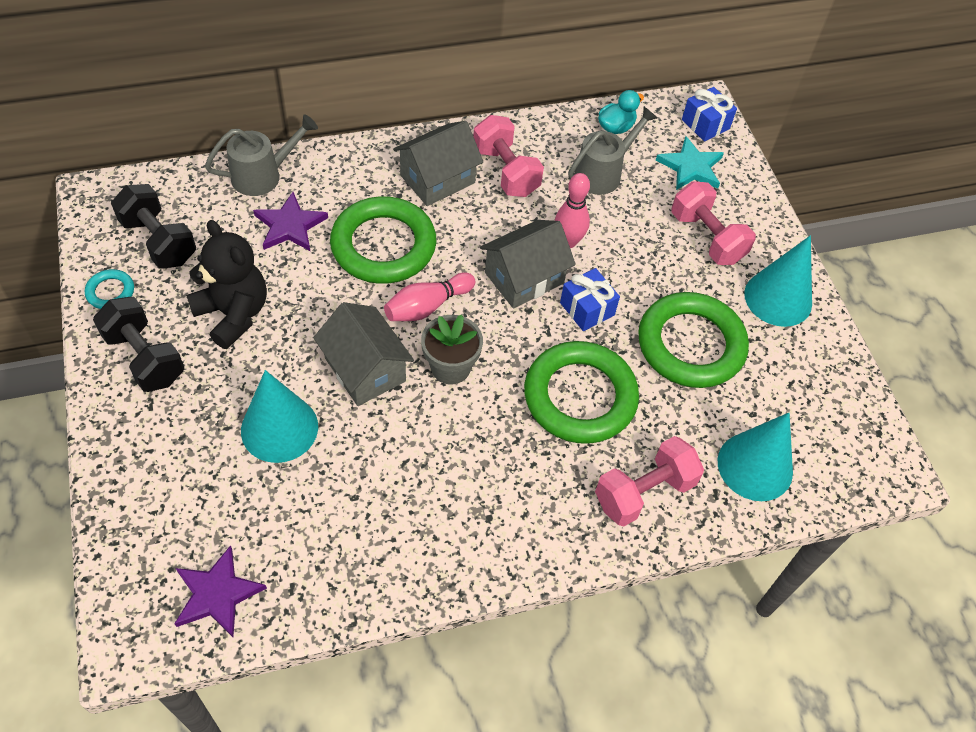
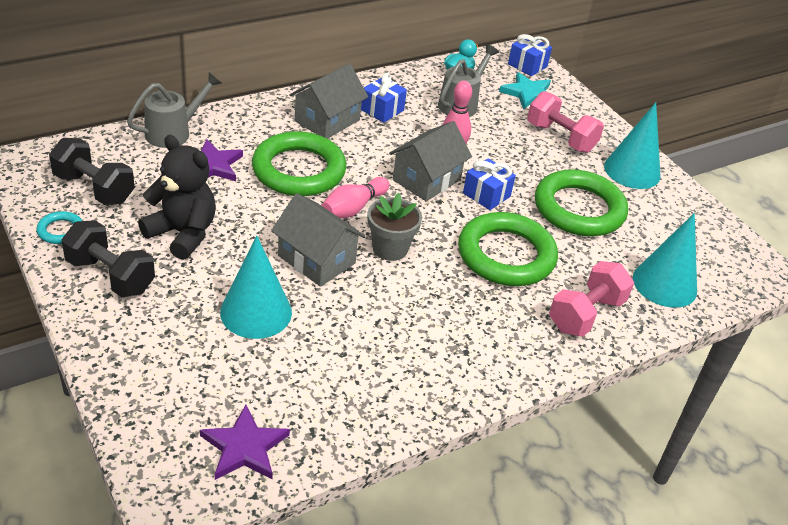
camera: 15 degrees left, 15 degrees down
pink dumbbell [473,115,544,197] -> blue gift [361,73,407,123]

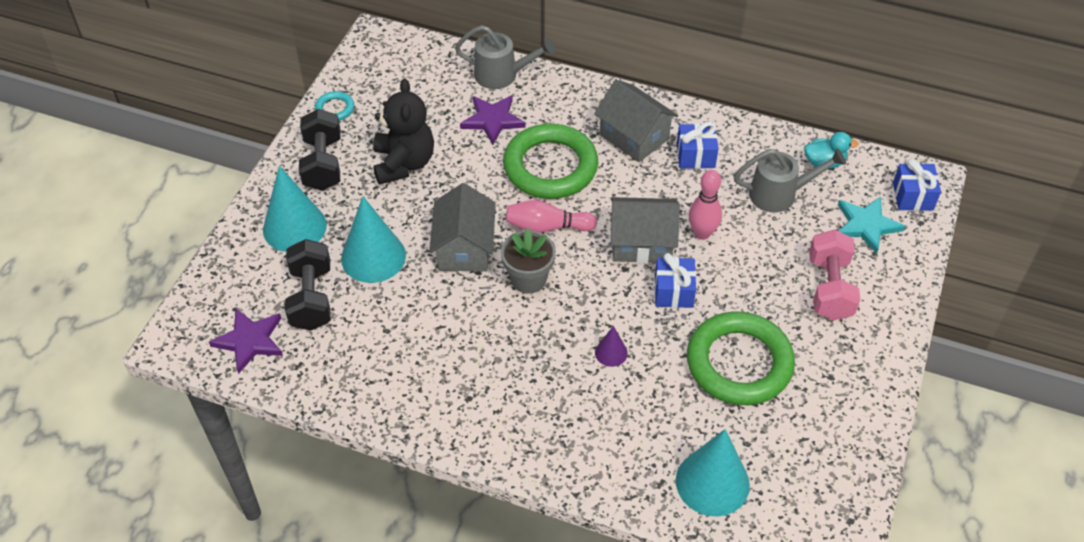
camera: 55 degrees right, 10 degrees up
black dumbbell [49,138,135,205] -> black dumbbell moved to [285,239,331,331]
grey house [289,63,368,139] -> grey house turned 45 degrees clockwise [594,80,678,162]
green ring [458,212,558,286] -> purple cone [595,326,628,367]
pink dumbbell [549,261,634,337] -> none
turquoise cone [604,102,661,189] -> turquoise cone moved to [263,166,327,252]

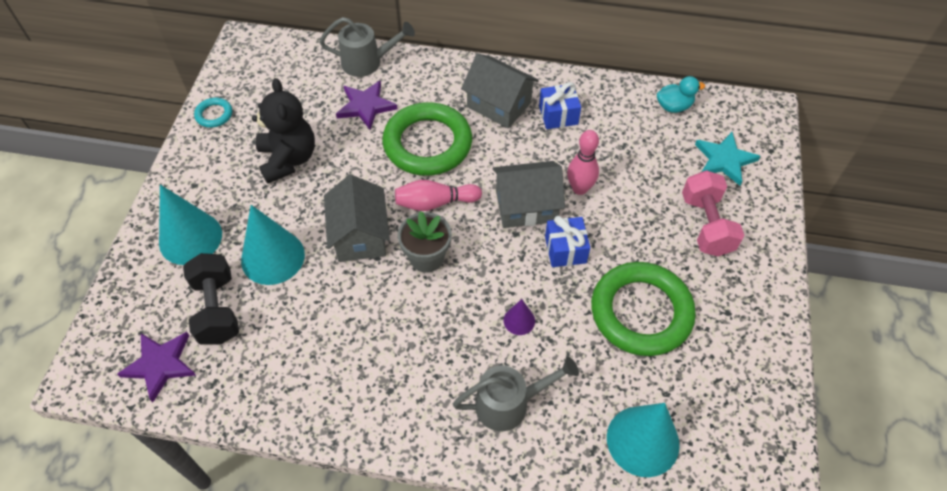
camera: 10 degrees left, 5 degrees up
black dumbbell [299,109,341,191] -> none
grey watering can [734,148,846,213] -> grey watering can moved to [453,356,579,431]
blue gift [893,159,941,211] -> none

